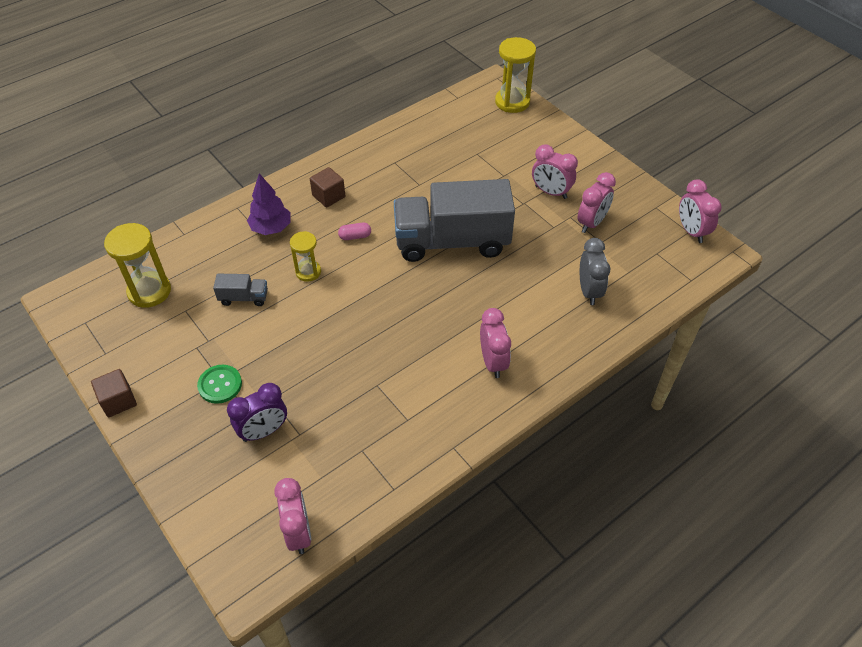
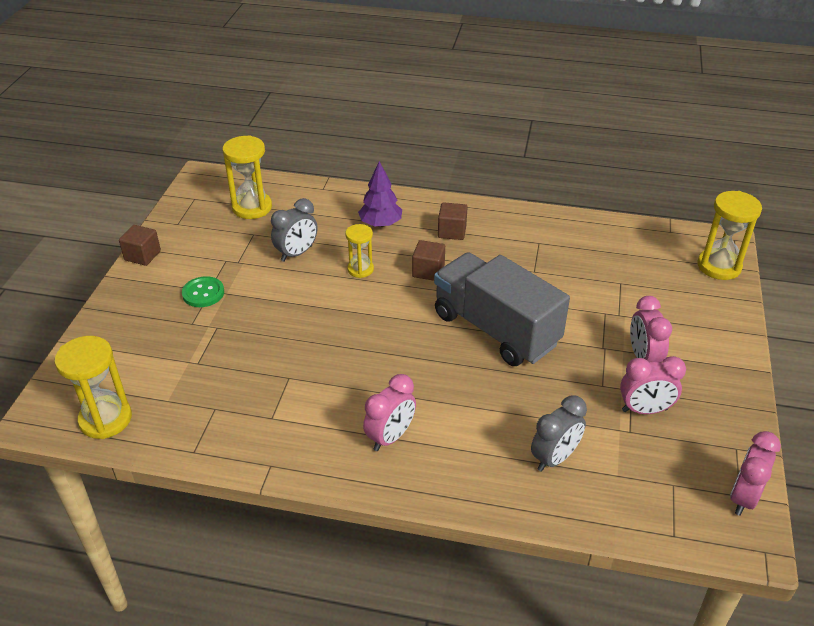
camera: 50 degrees right, 10 degrees down
grey truck [213,274,268,306] -> grey clock [271,198,318,262]
purple clock [227,383,287,442] -> none
pink clock [274,478,311,554] -> yellow hourglass [55,336,132,439]
pink capsule [338,223,371,240] -> brown cube [412,240,445,281]

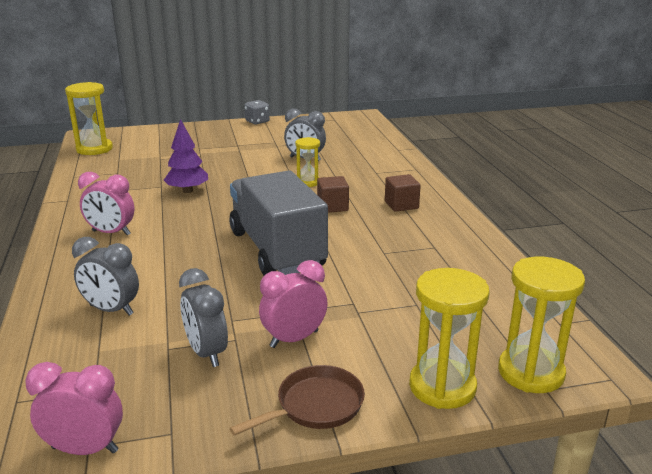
camera: 65 degrees right, 15 degrees down
brown cube [119,225,161,266] -> grey dice [244,100,270,124]
green button [182,276,224,307] -> none
yellow hourglass [222,135,272,219] -> yellow hourglass moved to [409,268,490,409]
purple tree [358,161,402,227] -> purple tree moved to [164,119,208,193]
grey truck [434,252,570,366] -> grey truck turned 45 degrees counterclockwise [230,171,328,275]
pink clock [620,356,686,414] -> grey clock [179,268,228,367]
none -> brown pan [229,365,365,436]

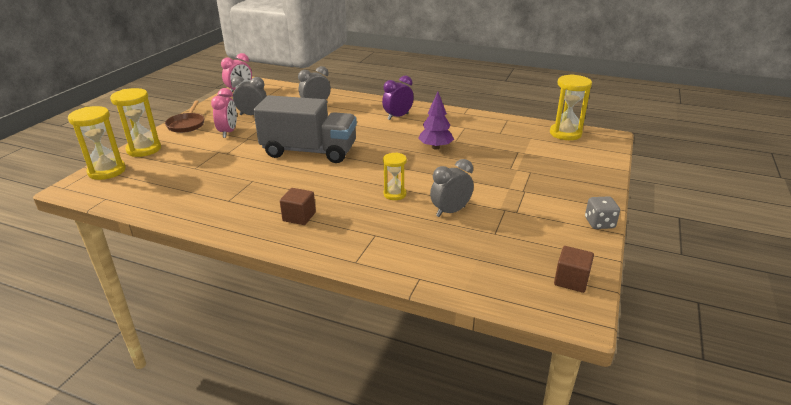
camera: 125 degrees right, 5 degrees up
pink clock [78,172,135,236] -> purple clock [382,75,414,120]
brown cube [317,176,349,213] -> brown cube moved to [554,246,594,293]

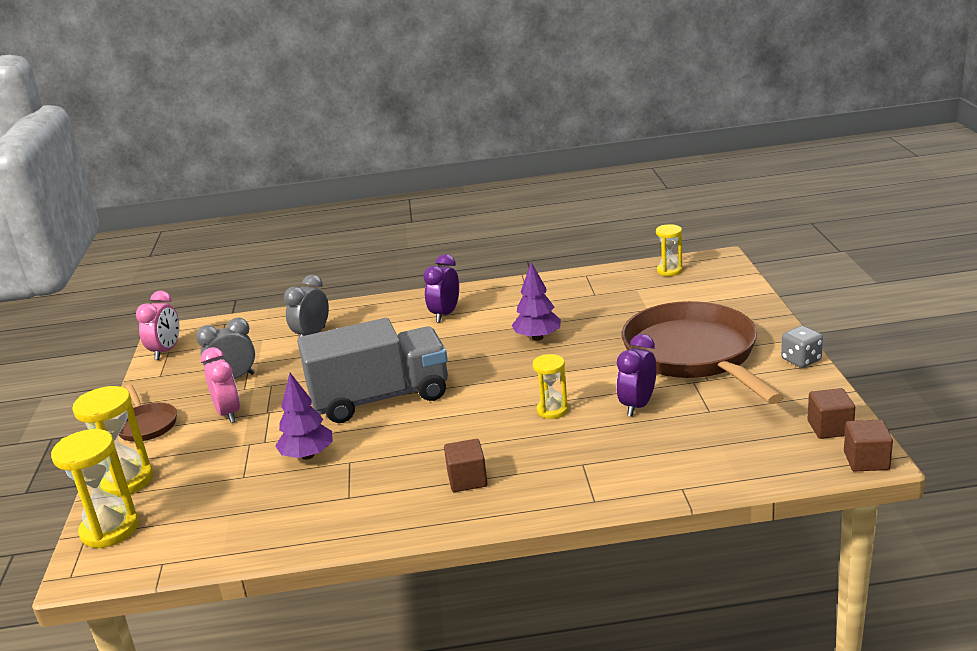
camera: 25 degrees left, 5 degrees down
grey clock [430,159,474,217] -> purple clock [616,334,656,417]
yellow hourglass [550,74,592,140] -> yellow hourglass [656,224,683,276], size x0.61
none -> purple tree [275,373,332,460]
none -> brown pan [621,301,784,404]
none -> brown cube [844,419,893,471]

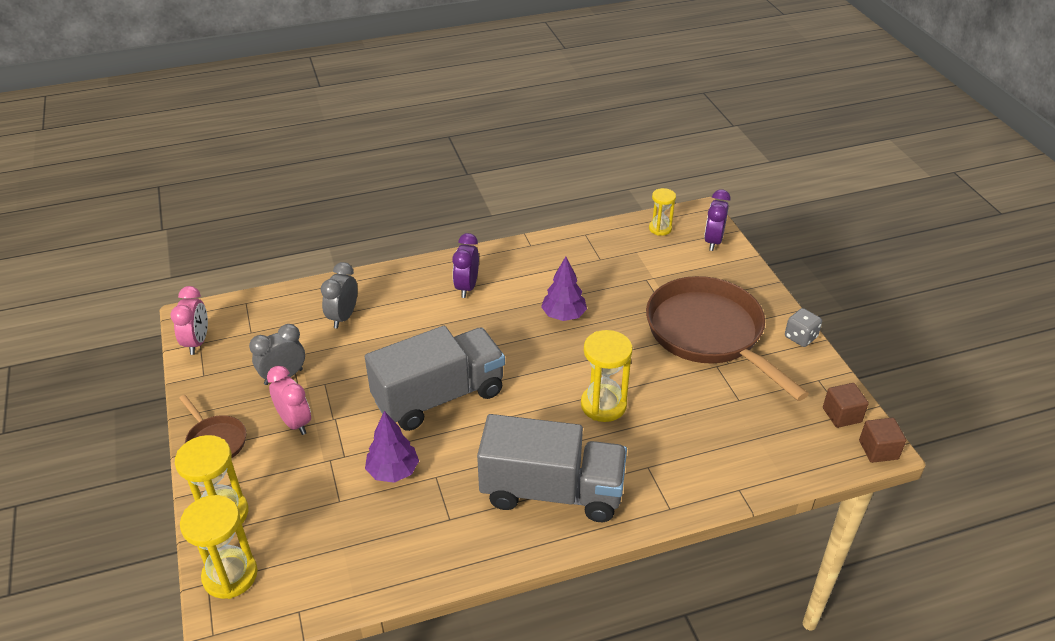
camera: 15 degrees left, 15 degrees up
brown cube [444,439,488,492] -> grey truck [477,414,627,522]
yellow hourglass [533,354,568,419] -> yellow hourglass [581,330,633,422], size x1.64
purple clock [616,334,656,417] -> purple clock moved to [704,190,731,251]

